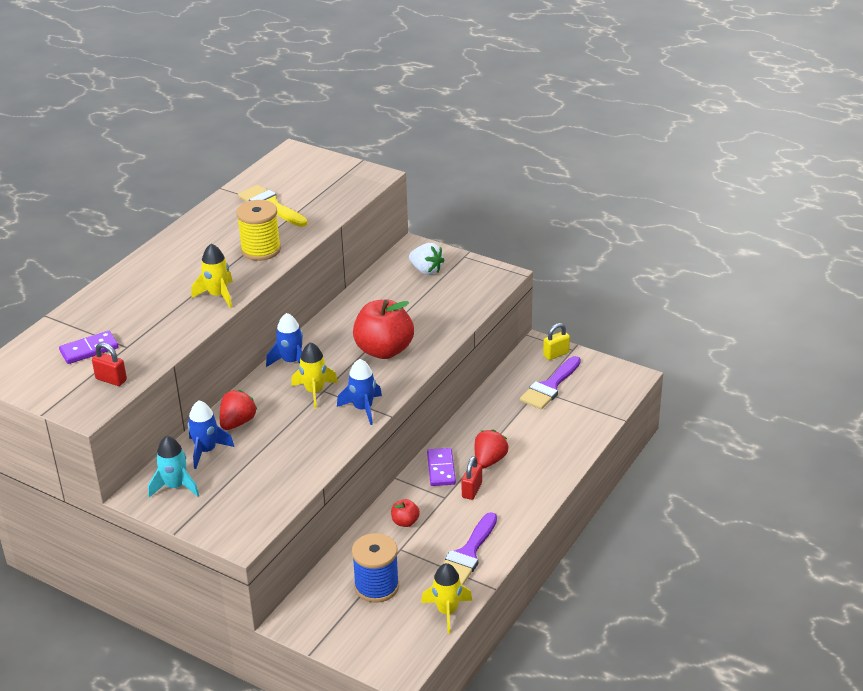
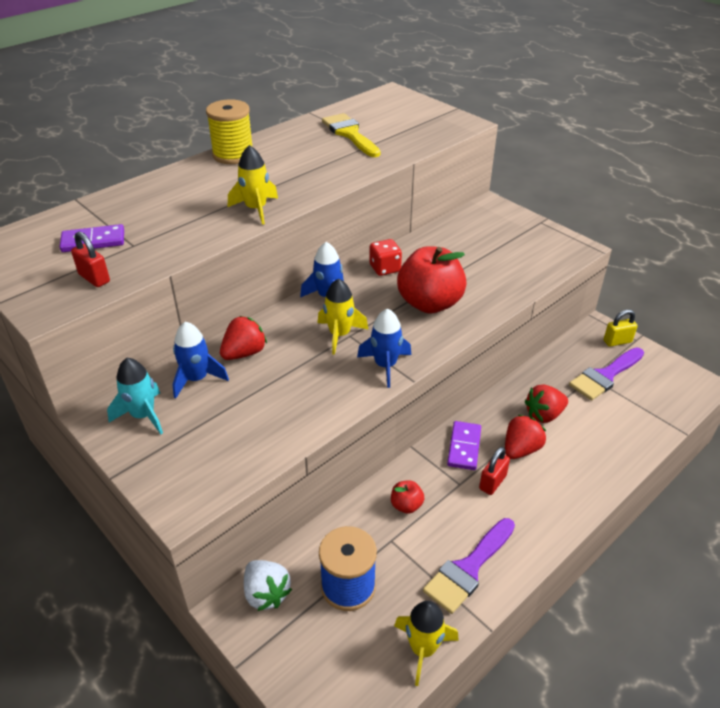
camera: 15 degrees right, 5 degrees up
yellow spool [236,200,281,261] -> yellow spool moved to [206,99,252,164]
white strawberry [409,243,445,275] -> white strawberry moved to [244,560,292,611]
none -> red dice [369,239,402,276]
none -> red strawberry [525,384,568,423]

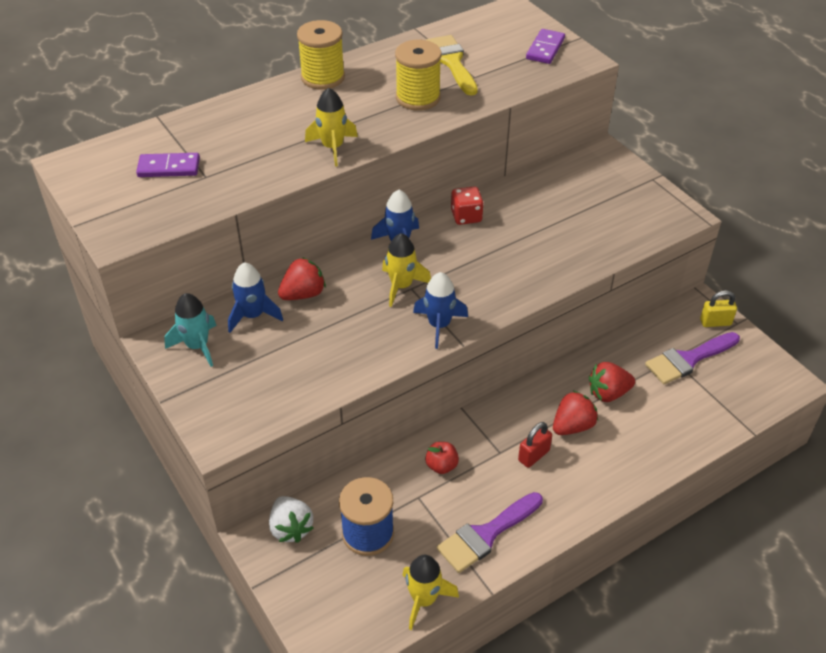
camera: 10 degrees right, 5 degrees up
red padlock [71,232,110,287] -> none
red apple [397,246,467,313] -> none
purple domino [447,421,481,470] -> purple domino moved to [526,29,565,64]
none -> yellow spool [395,40,442,110]

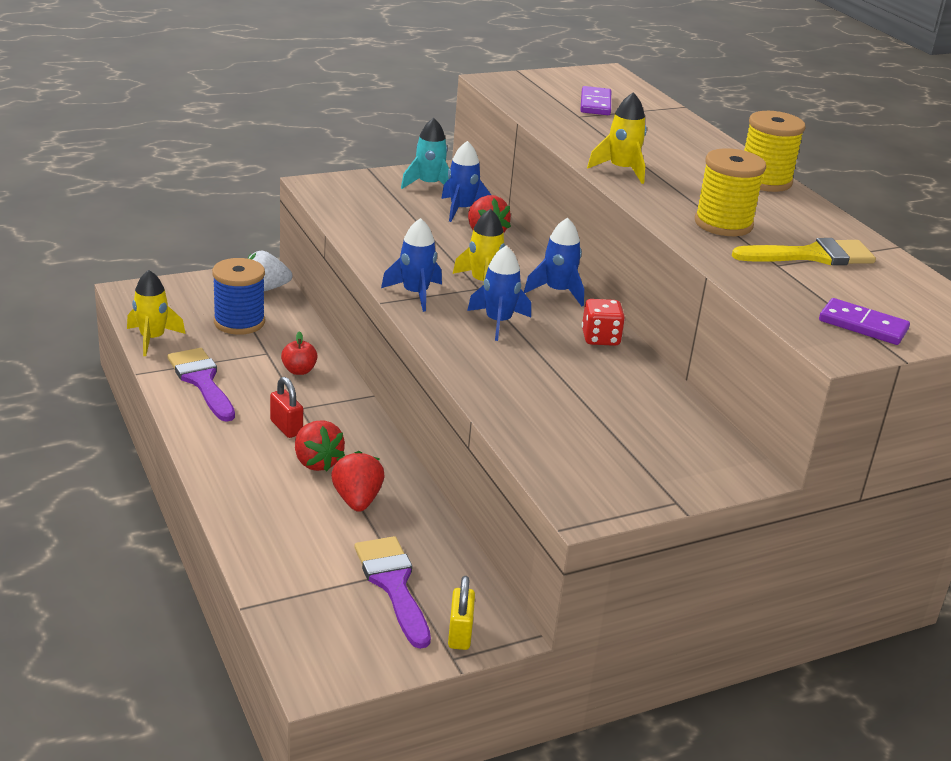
camera: 95 degrees right, 15 degrees down
none -> blue rocket [467,245,531,341]

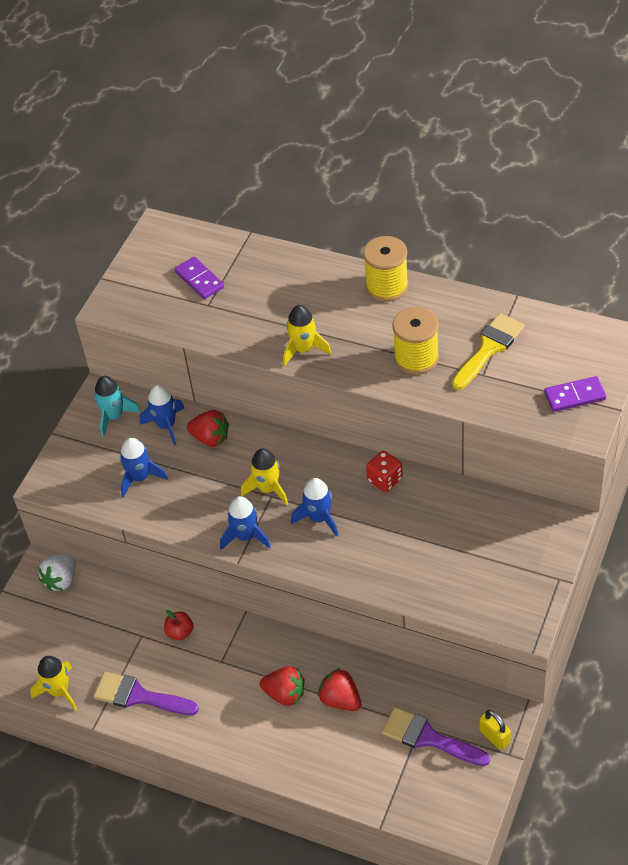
camera: 35 degrees left, 20 degrees up
blue spool [212,258,265,335] -> none
red padlock [270,377,303,438] -> none
blue rocket [524,218,584,306] -> blue rocket moved to [120,438,168,498]

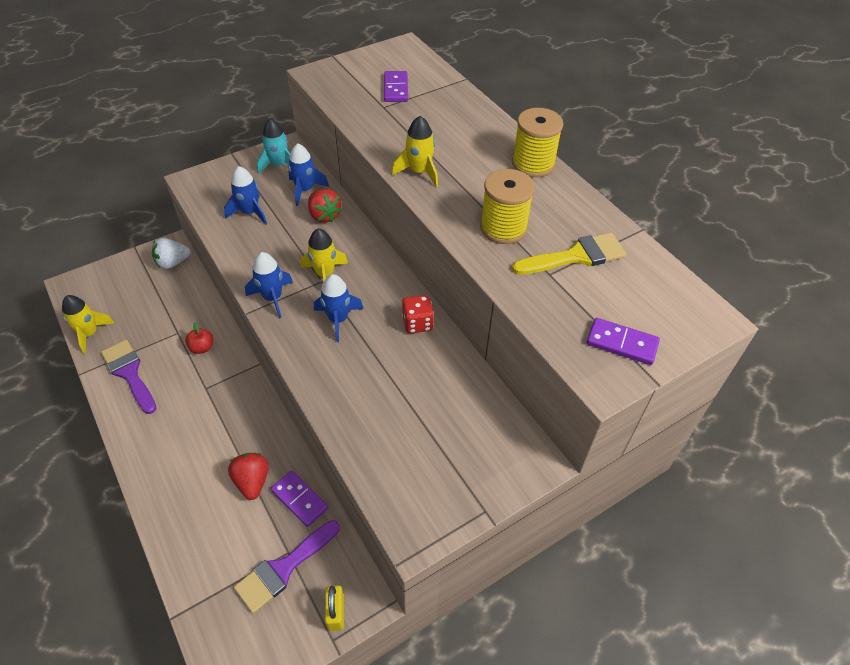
camera: 30 degrees right, 0 degrees up
red strawberry [260,666,304,706] -> none
purple brush [382,707,490,766] -> purple brush turned 105 degrees counterclockwise [234,520,340,614]
none -> purple domino [271,471,328,527]

